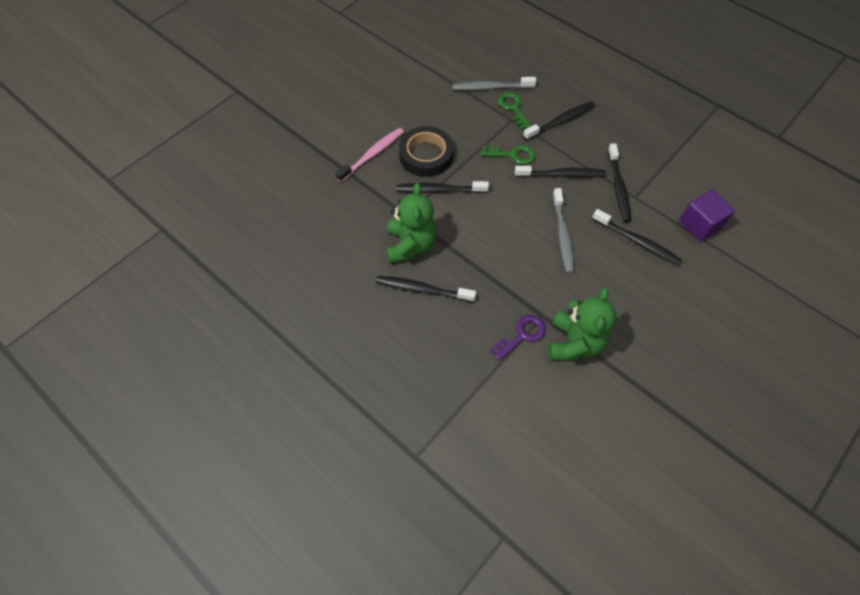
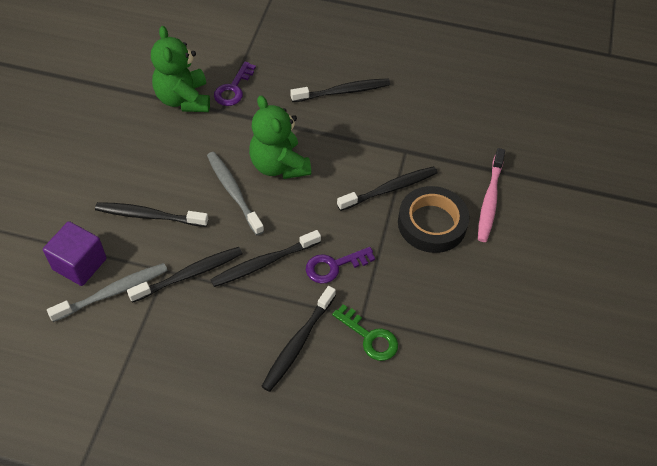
camera: 150 degrees right, 5 degrees down
green teddy bear [386,183,437,263] -> green teddy bear moved to [249,95,311,179]
grey toothbrush [452,77,536,91] -> grey toothbrush moved to [47,263,168,322]
green key [481,145,536,165] -> purple key [306,247,375,284]
black toothbrush [608,143,631,222] -> black toothbrush turned 90 degrees clockwise [127,247,243,303]

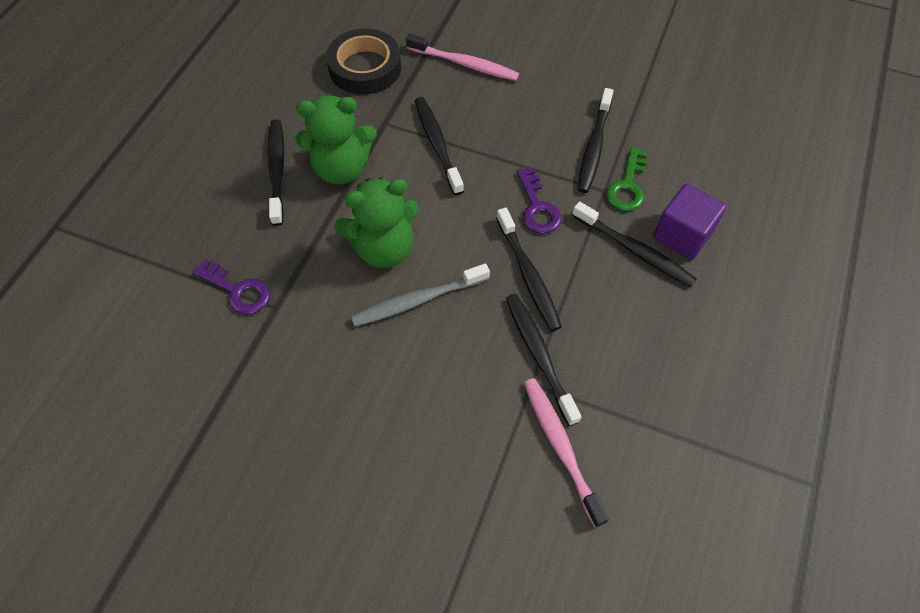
camera: 80 degrees left, 5 degrees up
purple cube [43,221,107,286] -> purple cube moved to [653,183,727,260]
grey toothbrush [47,263,168,322] -> pink toothbrush [524,378,609,528]
black toothbrush [95,202,208,227] -> black toothbrush moved to [578,88,614,193]
green teddy bear [151,26,210,112] -> green teddy bear moved to [295,95,377,184]
green key [332,304,398,361] -> green key turned 150 degrees clockwise [606,147,647,211]
black tape [398,186,469,253] -> black tape moved to [326,29,401,95]

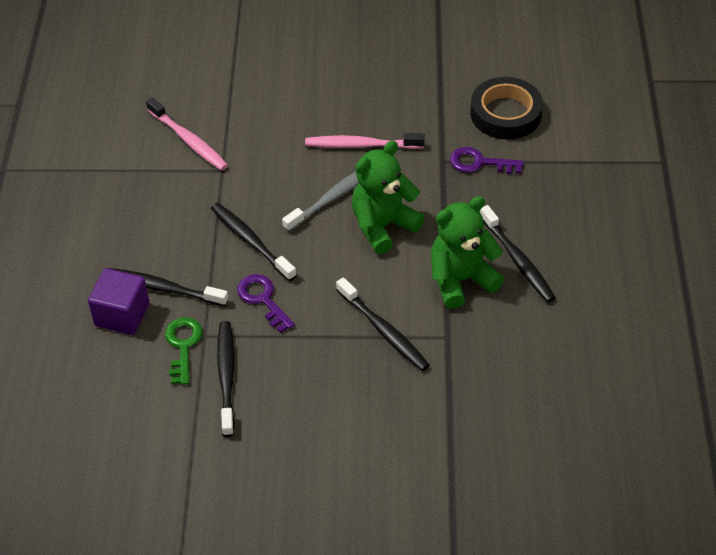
camera: 160 degrees right, 10 degrees down
black tape [326,29,401,95] -> black tape moved to [470,77,543,140]
pink toothbrush [406,33,519,81] -> pink toothbrush moved to [305,133,425,149]
black toothbrush [506,294,581,426] -> none

